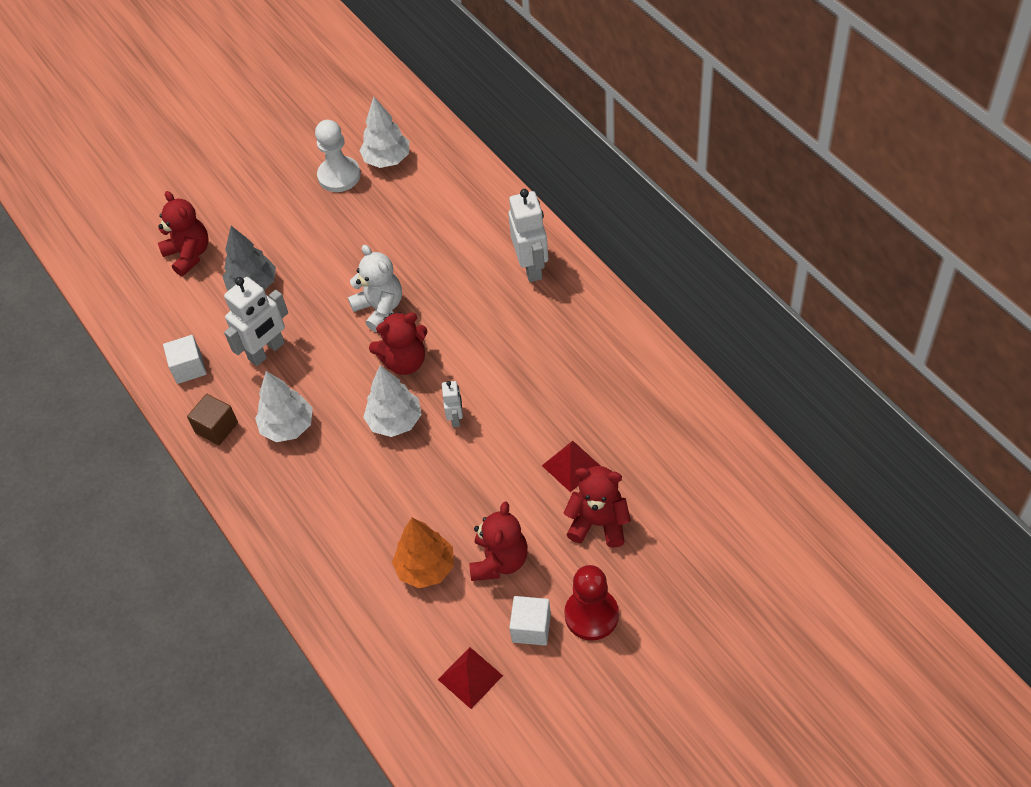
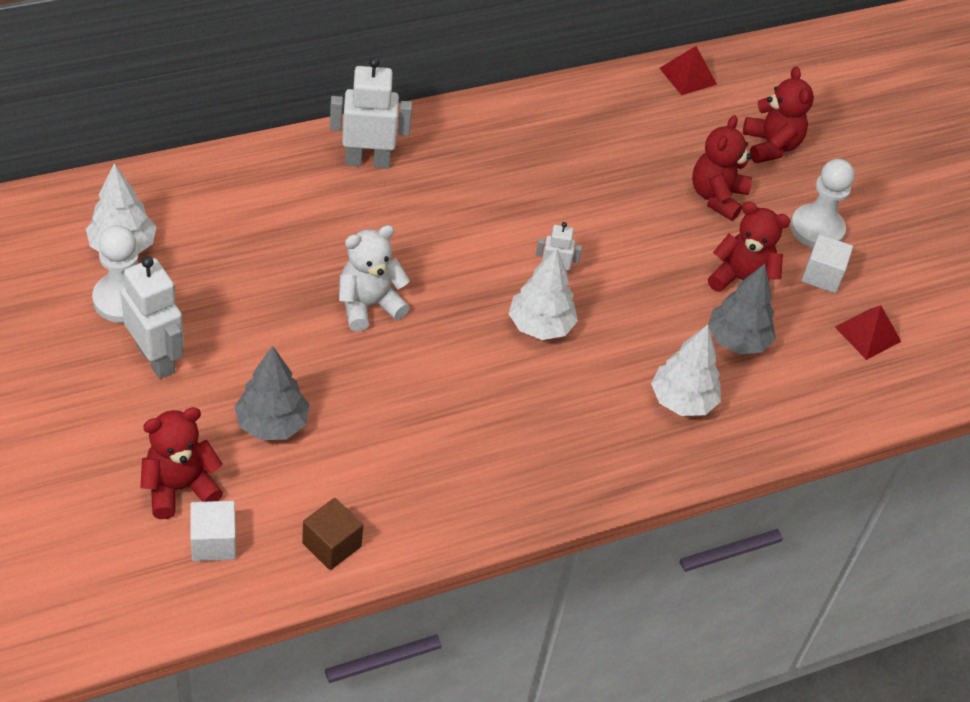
camera: 90 degrees left, 5 degrees down
white cube [163,335,207,384] -> white cube moved to [190,501,236,561]
brown cube [187,394,238,445] -> brown cube moved to [302,498,363,570]
white robot [224,277,288,366] -> white robot moved to [121,256,184,379]
white tree [255,371,313,442] -> white tree moved to [651,325,721,416]
red teddy bear [369,312,427,375] -> red teddy bear moved to [743,66,814,163]
orange tree [392,518,454,588] -> grey tree [708,264,776,354]
red pyramid [542,441,600,492] -> red pyramid moved to [659,46,717,95]
red pawn [564,565,619,641] -> white pawn [790,159,854,248]

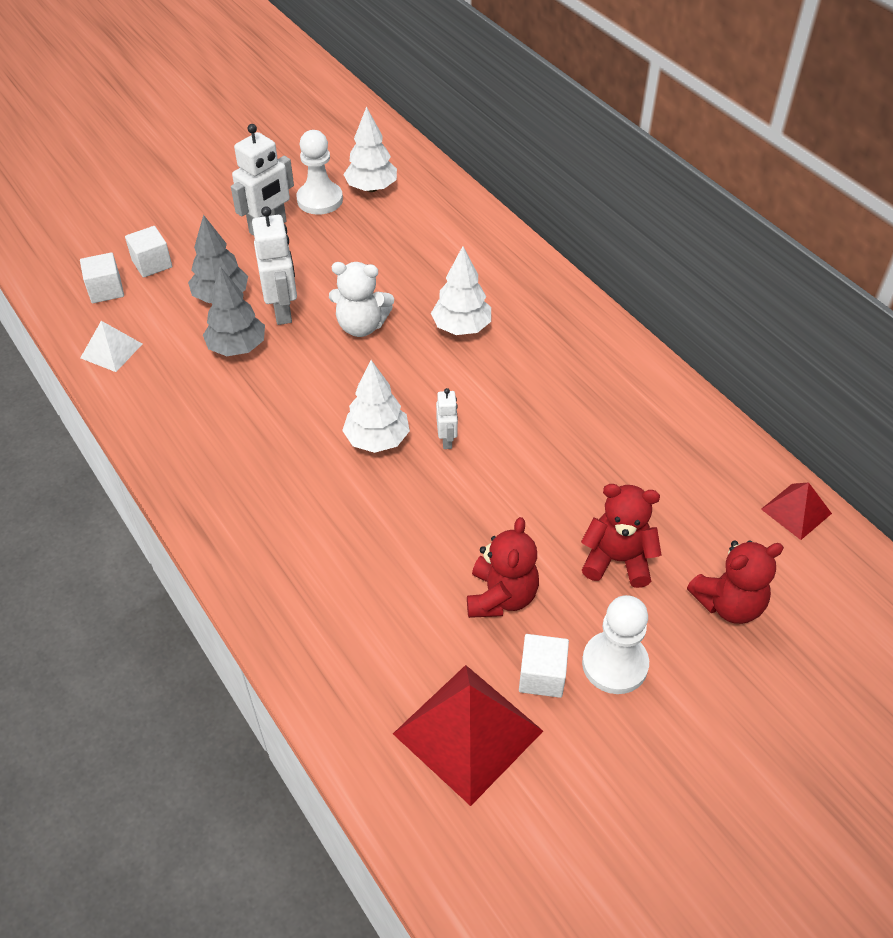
camera: 85 degrees right, 0 degrees up
red teddy bear [140,407,223,519] -> white cube [125,226,172,278]
brown cube [302,498,363,570] -> white pyramid [80,321,142,372]
white robot [330,57,412,168] -> white robot moved to [252,206,297,325]
white teddy bear [339,225,410,331] -> white teddy bear turned 135 degrees clockwise [329,262,394,337]
white tree [651,325,721,416] -> white tree moved to [431,246,491,335]
grey tree [708,264,776,354] -> grey tree moved to [203,266,265,356]
red pyramid [835,305,901,360] -> red pyramid [393,665,543,806], size x1.85

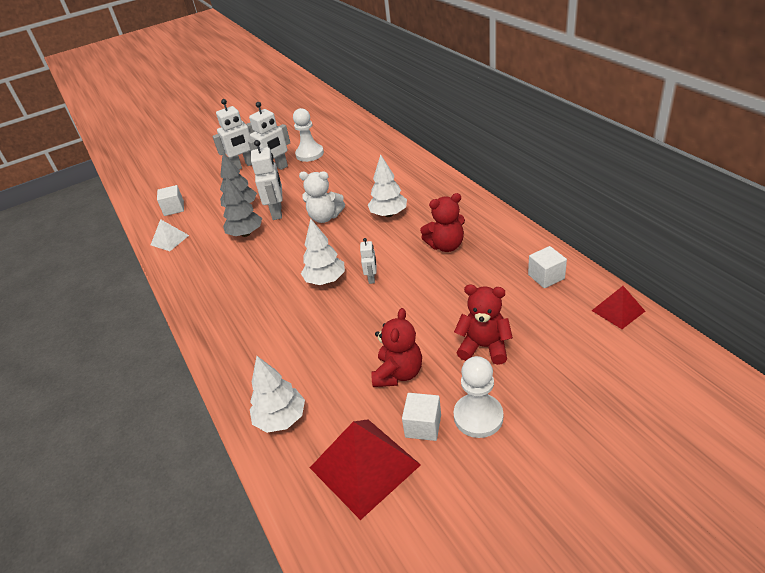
camera: 10 degrees right, 10 degrees down
white cube [125,226,172,278] -> white cube moved to [528,246,567,288]
white tree [343,106,397,192] -> white tree moved to [250,356,305,433]
red teddy bear [687,540,784,624] -> red teddy bear moved to [420,193,465,252]
none -> white robot [213,99,255,170]

